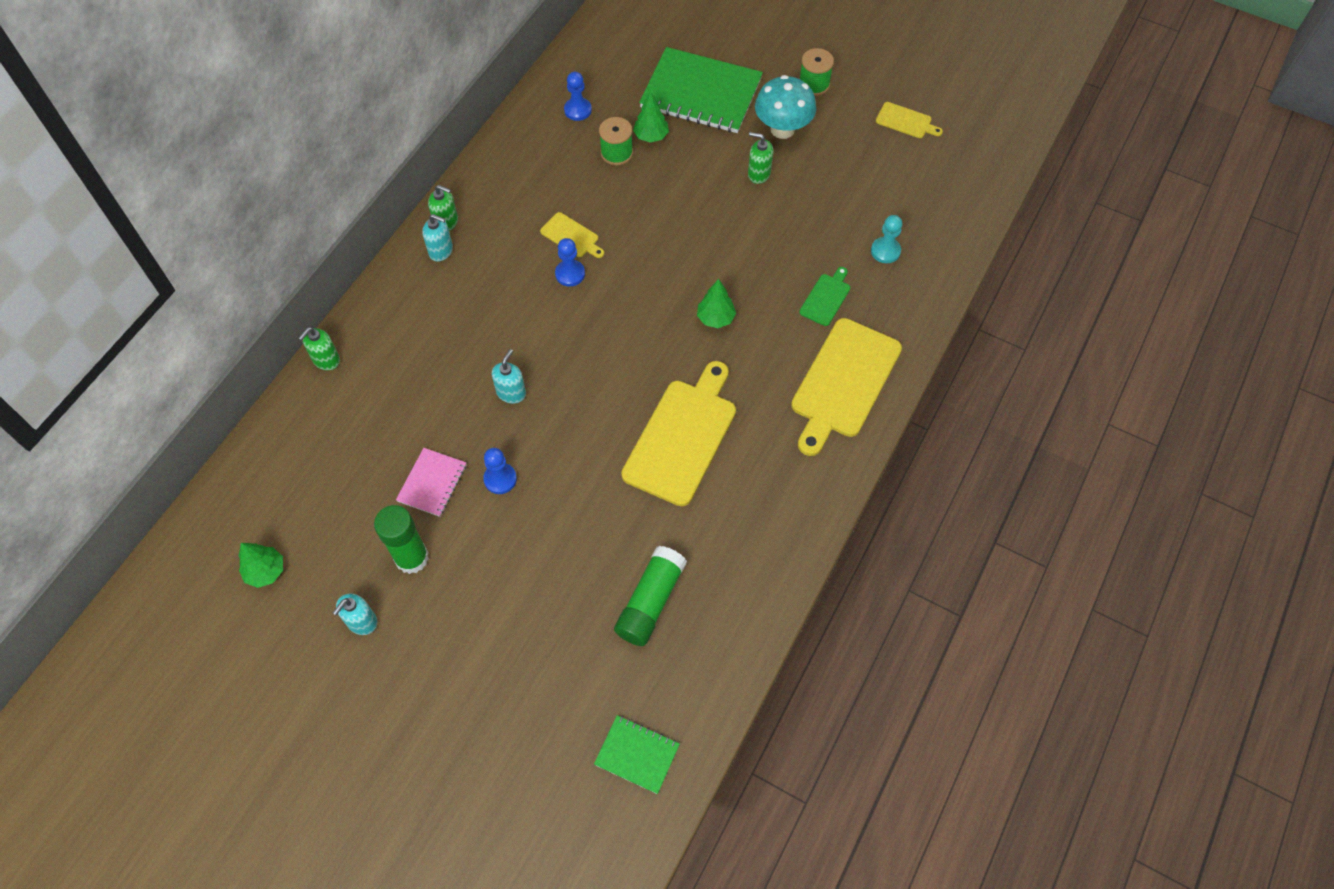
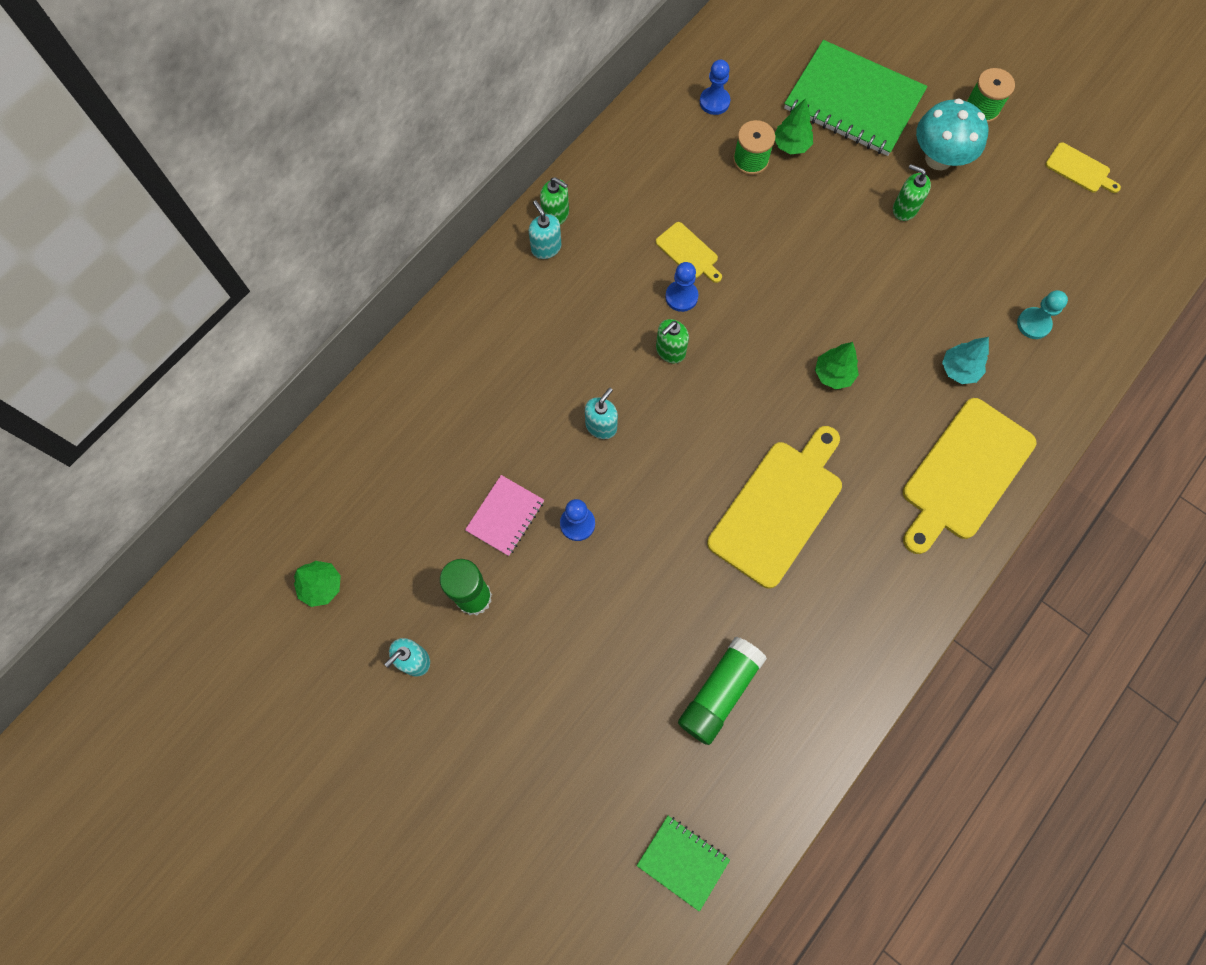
camera: 10 degrees right, 10 degrees up
green soap dispenser [298,327,340,370] -> green soap dispenser moved to [656,319,689,364]
turquoise soap dispenser [422,214,453,262] -> turquoise soap dispenser turned 150 degrees counterclockwise [529,200,562,259]
green cutting board [800,267,850,326] -> turquoise tree [942,337,989,384]

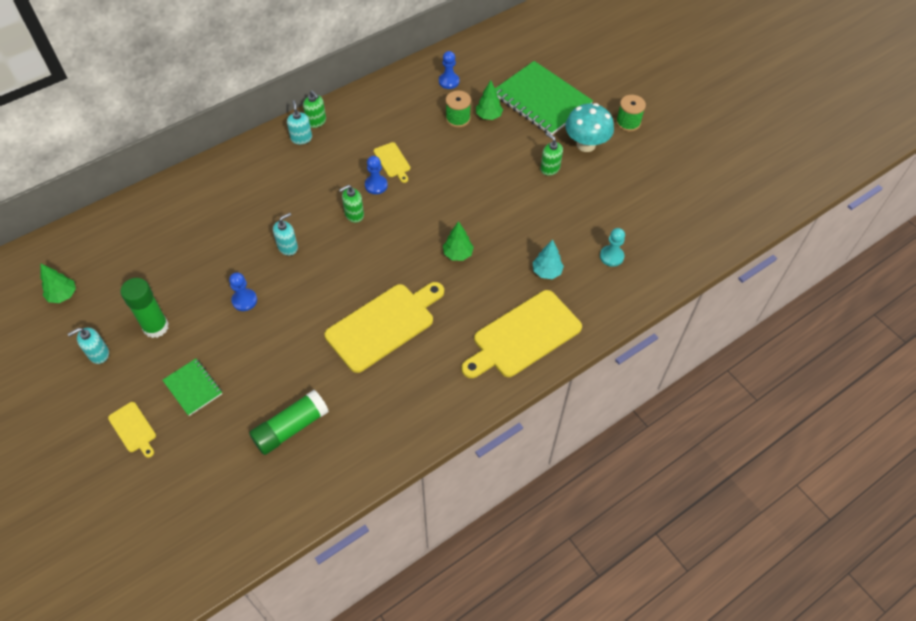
camera: 15 degrees right, 15 degrees down
pink notebook [465,475,544,556] -> none
green notebook [637,816,730,912] -> green notebook moved to [163,359,222,416]
yellow cutting board [1045,142,1121,193] -> yellow cutting board moved to [108,402,156,458]

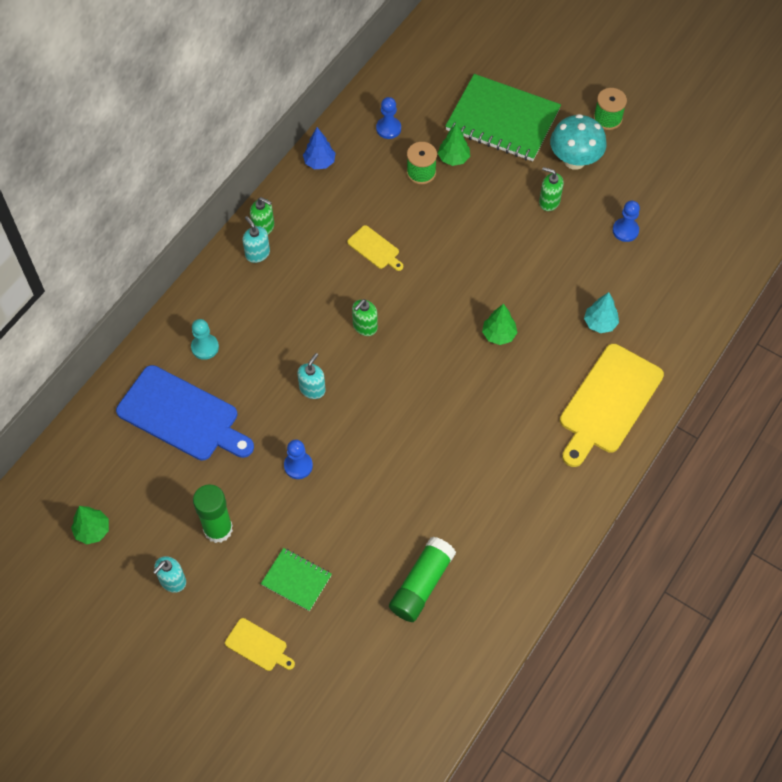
camera: 20 degrees left, 5 degrees up
yellow cutting board [325,282,444,373] -> none
blue pawn [365,156,388,194] -> blue pawn moved to [613,201,640,242]
turquoise pawn [600,228,625,267] -> turquoise pawn moved to [191,319,219,360]
none -> blue cutting board [116,365,254,461]
none -> blue tree [303,127,336,169]

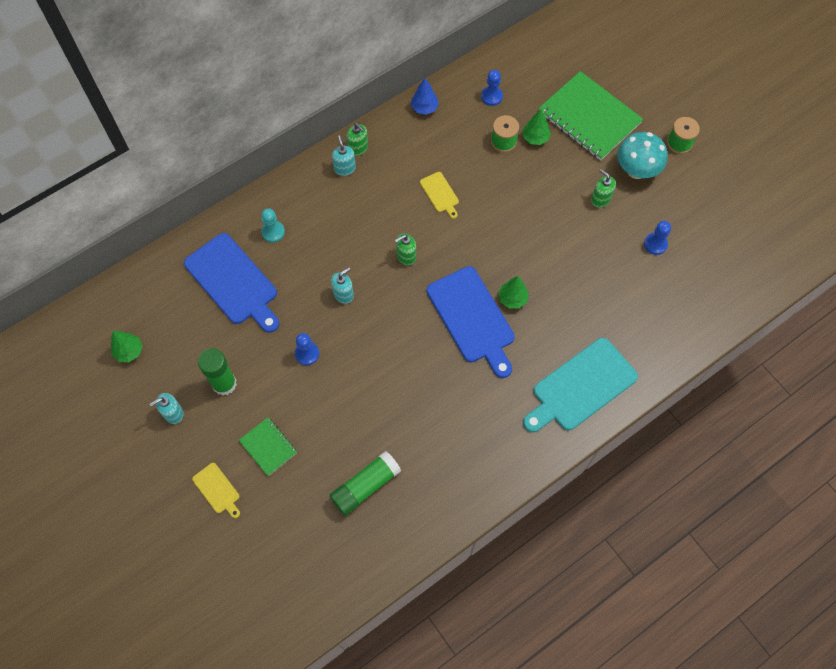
camera: 20 degrees right, 5 degrees up
yellow cutting board [560,344,664,467] -> turquoise cutting board [523,338,638,432]
turquoise tree [584,292,619,333] -> none
none -> blue cutting board [427,266,515,378]

